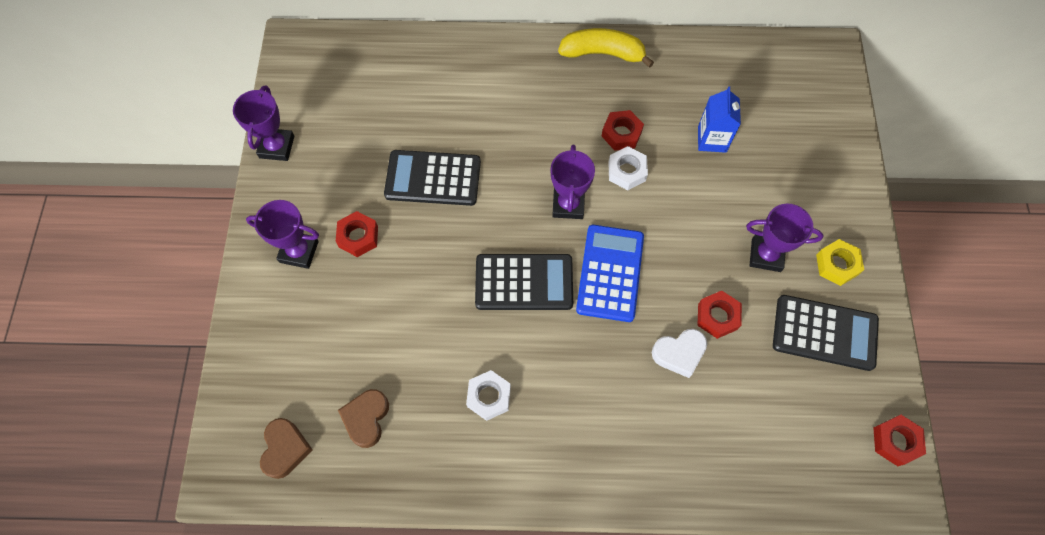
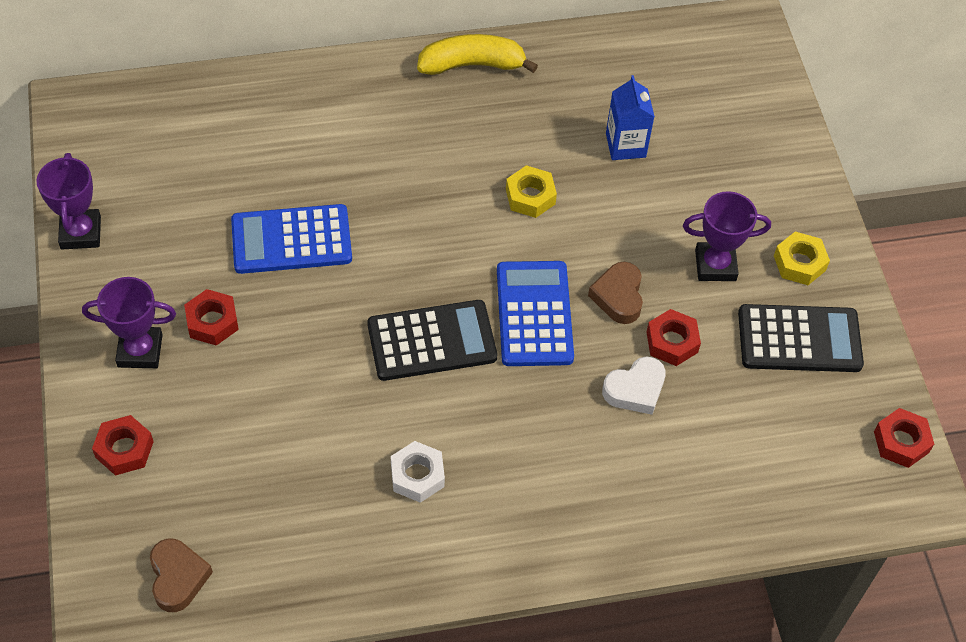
camera: 15 degrees left, 10 degrees down
brown heart [338,389,389,448] -> brown heart moved to [588,262,643,324]
black calculator [384,150,481,206] -> blue calculator [231,204,352,274]
purple trophy [551,145,595,219] -> none
red nut [602,110,644,151] -> red nut moved to [92,415,154,476]
white nut [608,146,648,190] -> yellow nut [506,165,557,218]

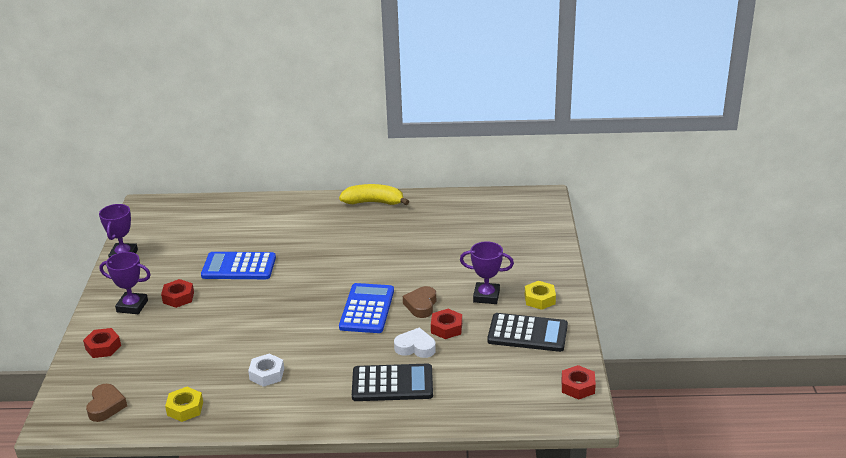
camera: 15 degrees right, 25 degrees down
black calculator [367,300,497,381] -> black calculator moved to [352,364,433,401]
yellow nut [506,165,557,218] -> yellow nut moved to [165,387,203,422]
white heart [602,357,666,415] -> white heart turned 150 degrees counterclockwise [394,327,436,358]
blue carton [606,75,655,160] -> none

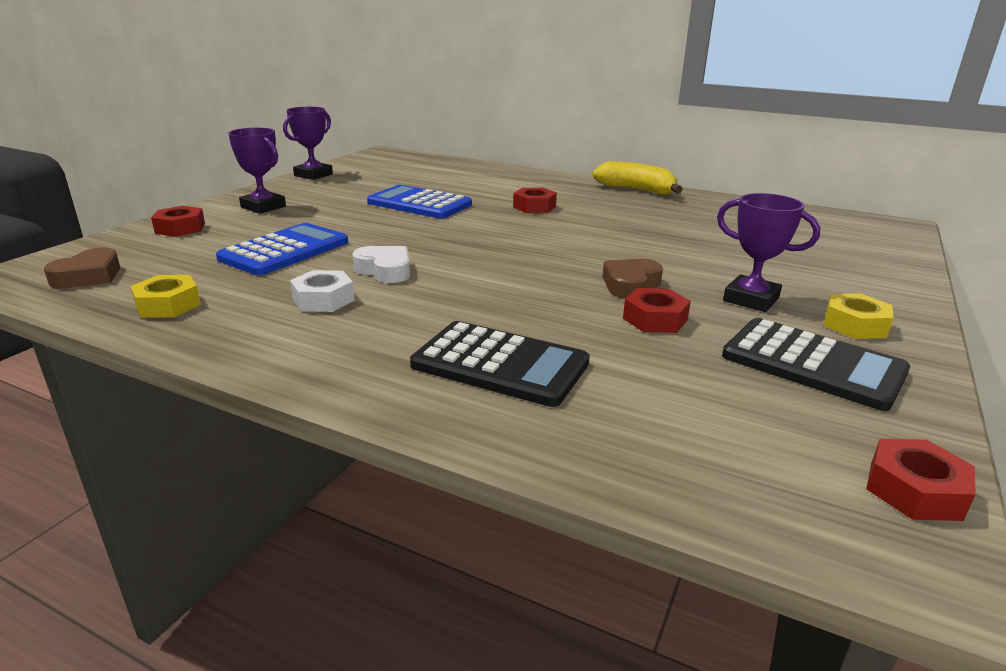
camera: 25 degrees right, 5 degrees down
red nut [161,279,194,308] -> red nut moved to [513,188,557,213]
blue calculator [339,283,394,333] -> blue calculator moved to [216,223,348,276]
white heart [394,327,436,358] -> white heart moved to [352,246,410,283]

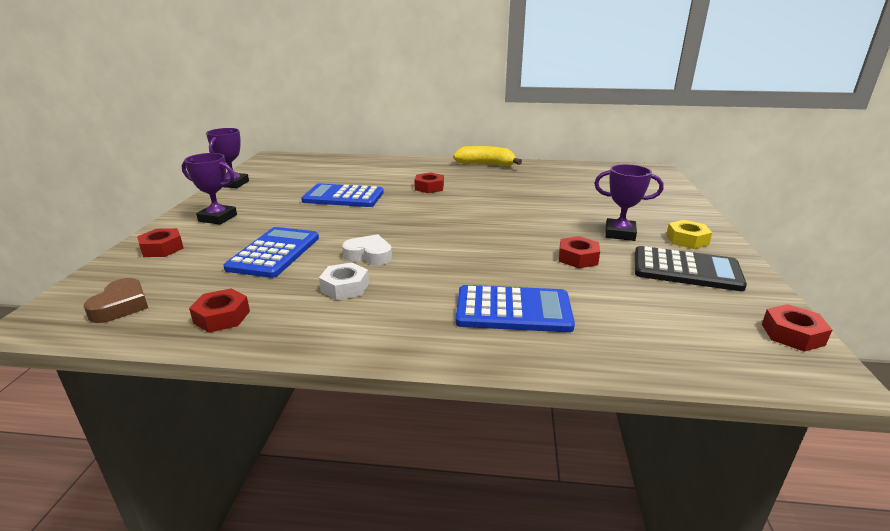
camera: 20 degrees left, 0 degrees up
yellow nut [131,275,201,318] -> red nut [189,289,250,333]
black calculator [410,321,590,407] -> blue calculator [456,285,575,332]
brown heart [603,259,663,299] -> none

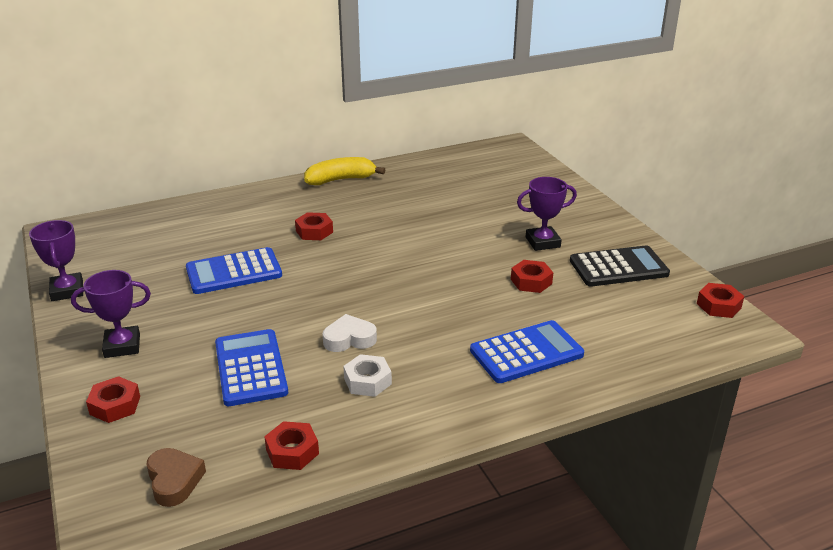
camera: 30 degrees left, 5 degrees up
yellow nut [666,220,712,249] -> none

